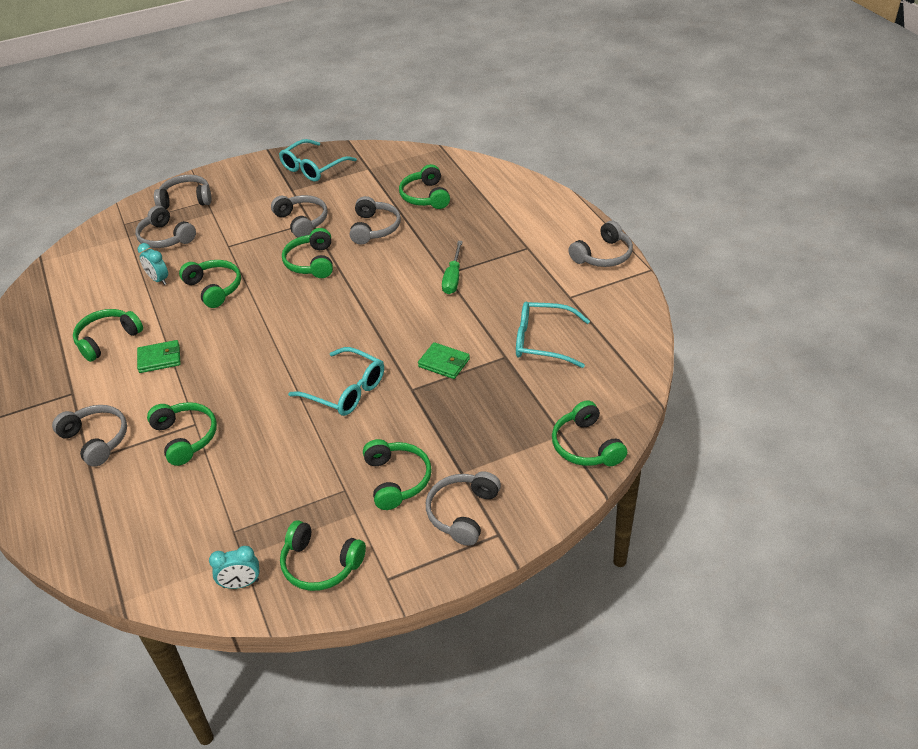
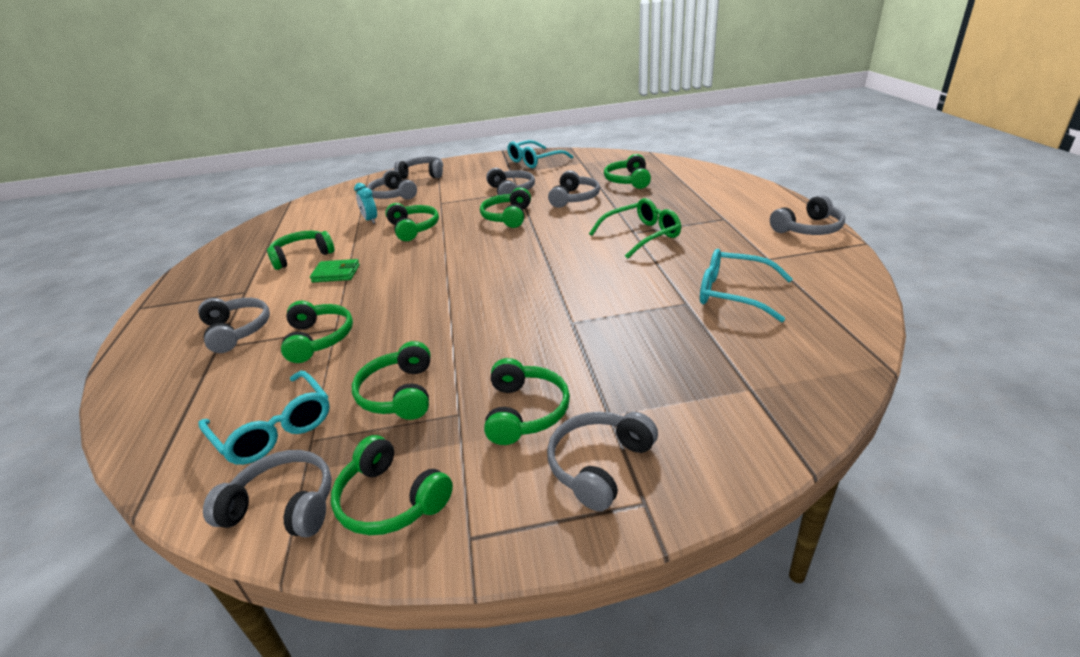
camera: 15 degrees right, 10 degrees down
turquoise clock [209,546,260,589] -> grey headphones [203,450,332,537]
turquoise glasses [288,347,384,416] -> turquoise glasses moved to [198,371,330,465]
green wallet [418,342,470,379] -> none
green screwdriver [442,241,463,294] -> green glasses [589,198,681,259]
green headphones [552,400,627,466] -> green headphones moved to [352,341,431,420]

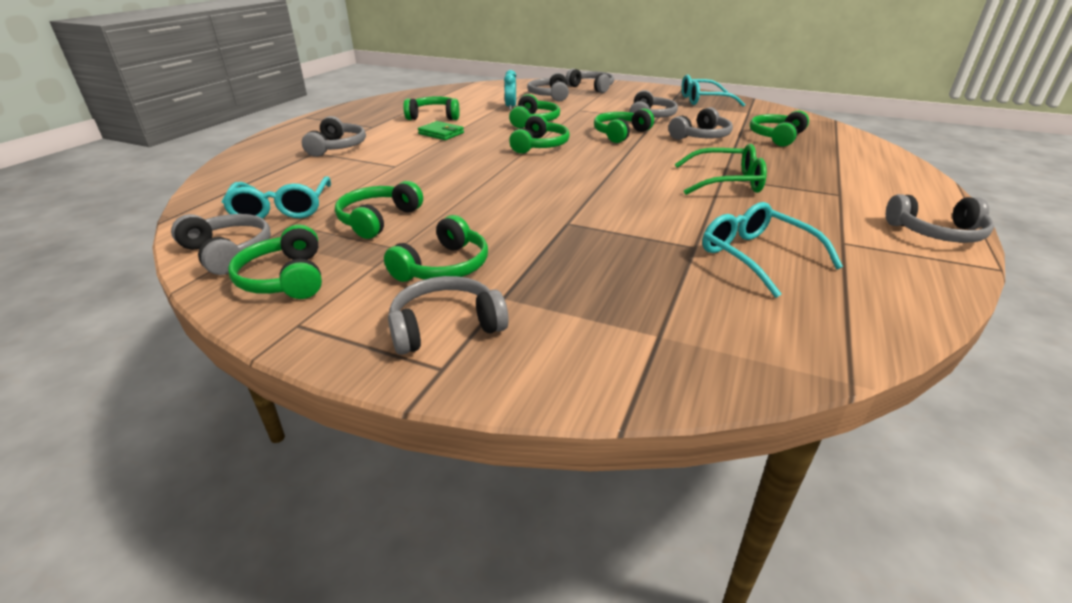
camera: 30 degrees right, 0 degrees up
green headphones [281,301,353,363] -> green headphones moved to [509,114,570,154]

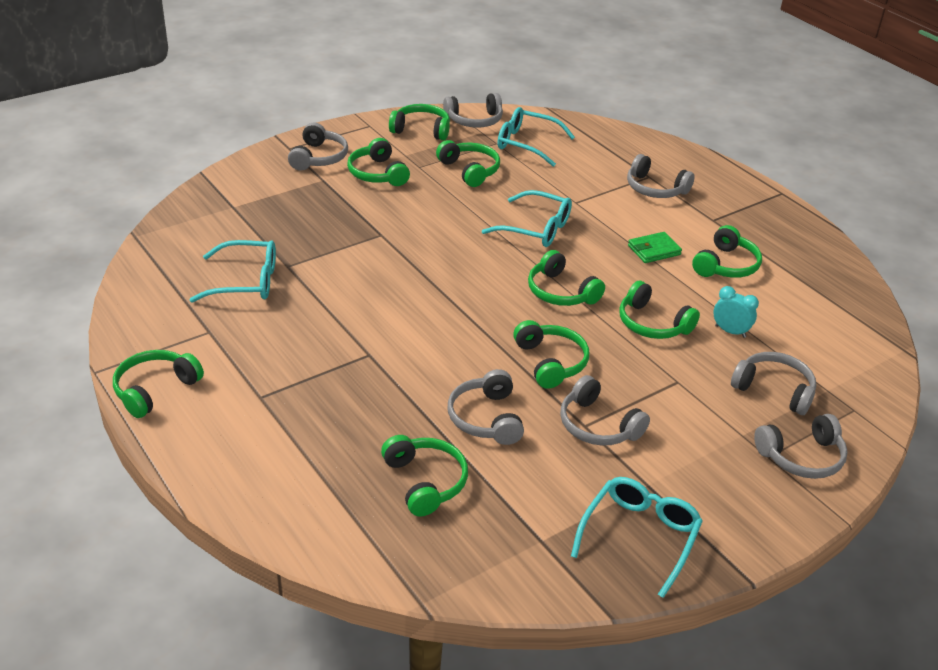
camera: 120 degrees right, 5 degrees up
green glasses [675,144,767,195] -> none
grey headphones [886,194,994,243] -> green headphones [113,350,204,418]
none -> turquoise glasses [482,190,572,247]

